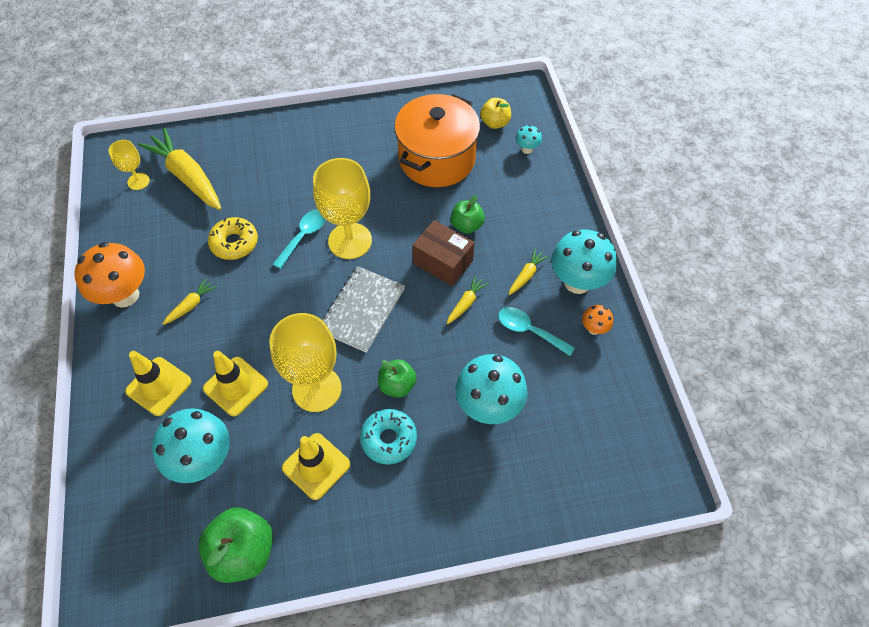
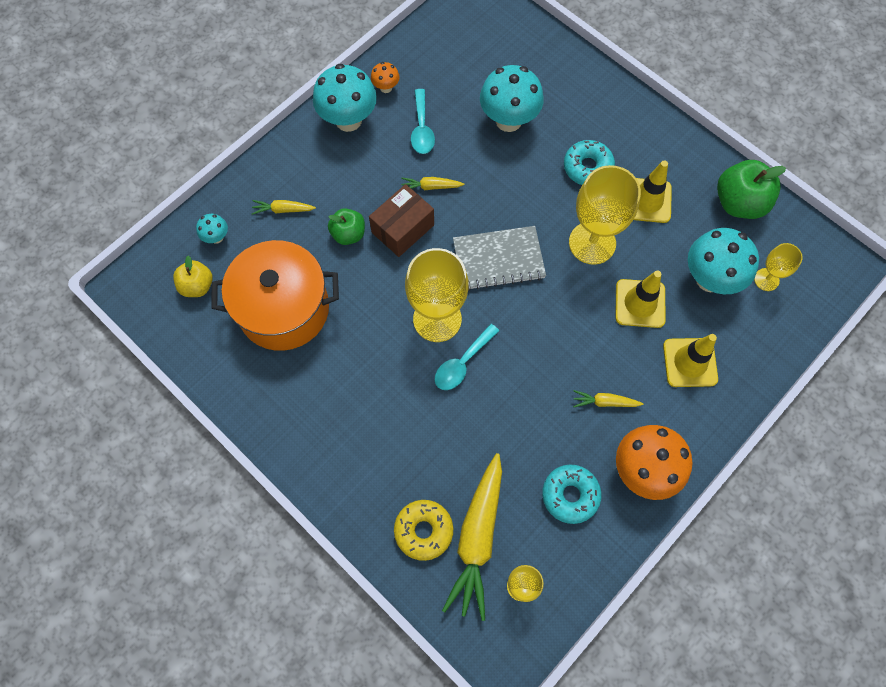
camera: 125 degrees left, 10 degrees up
yellow donut [208,217,258,260] -> yellow donut moved to [394,500,453,561]
turquoise spoon [273,210,326,269] -> turquoise spoon turned 45 degrees counterclockwise [435,324,499,390]
green apple [378,359,417,398] -> none
brown box [412,220,475,286] -> brown box turned 45 degrees clockwise [369,184,434,257]
yellow carrot [509,249,548,295] -> yellow carrot moved to [252,200,316,215]
none -> turquoise donut [542,464,601,524]
none -> yellow goblet [754,243,803,291]

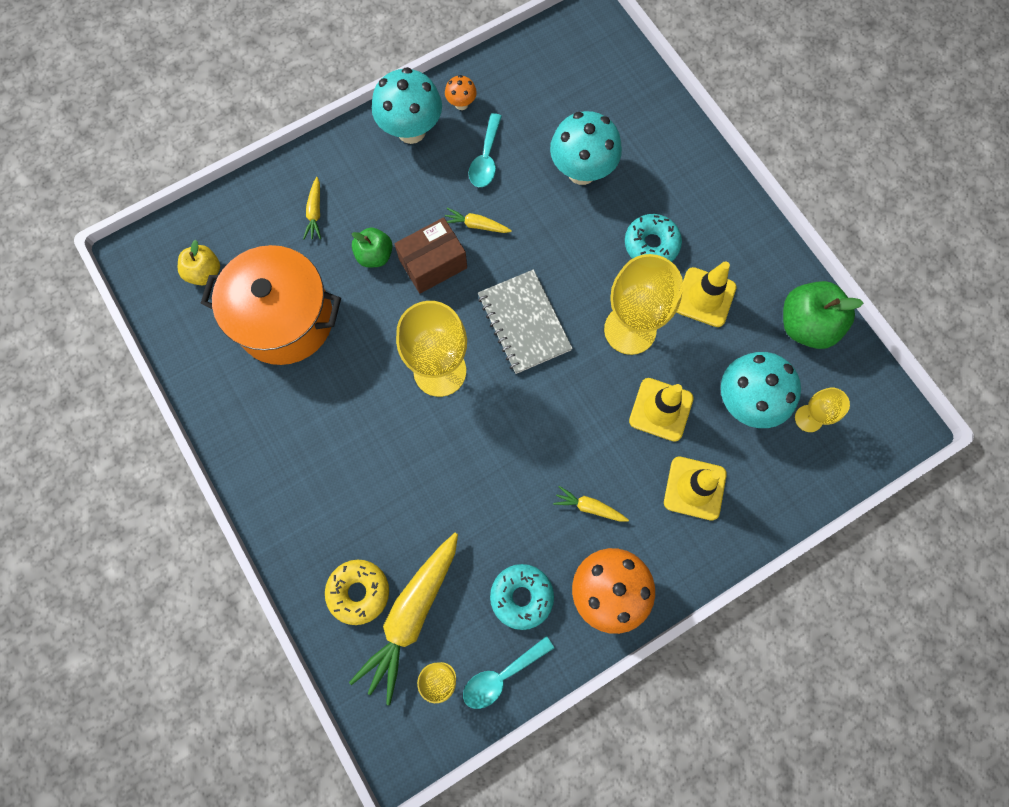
camera: 15 degrees right, 5 degrees up
turquoise mushroom [196,214,228,244] -> none
yellow carrot [252,200,316,215] -> yellow carrot turned 105 degrees counterclockwise [303,177,321,239]
turquoise spoon [435,324,499,390] -> turquoise spoon moved to [463,636,554,709]
grey notebook [453,226,546,291] -> grey notebook turned 60 degrees clockwise [478,269,573,374]

